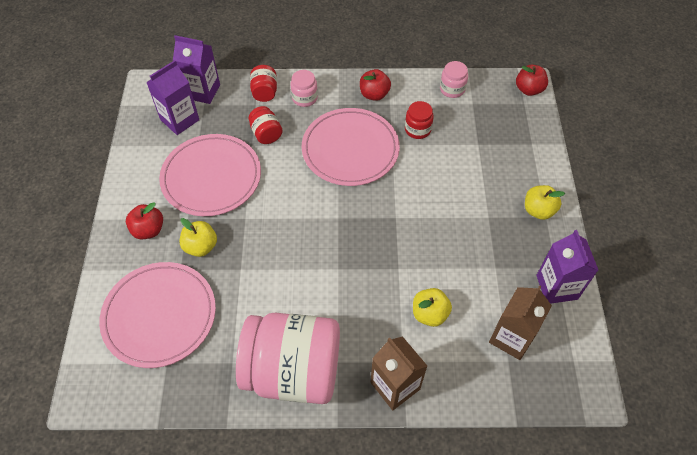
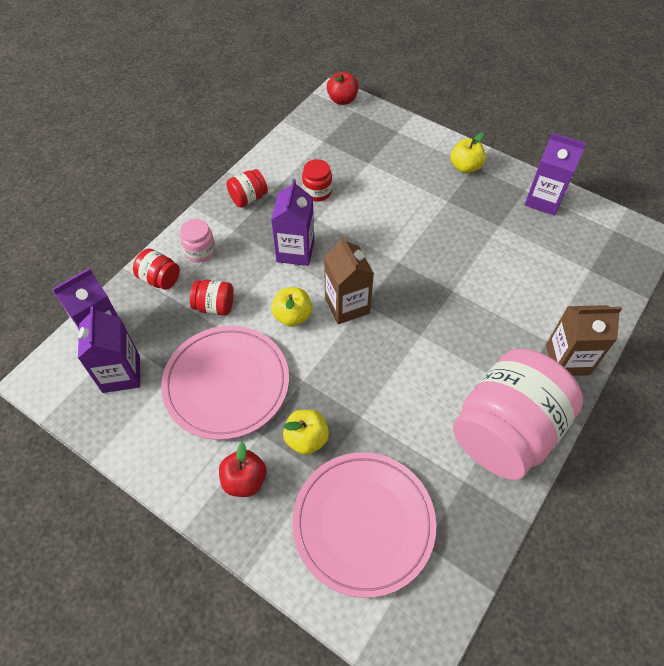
camera: 55 degrees left, 0 degrees up
pink plate [302,108,400,186] -> purple carton [271,179,314,266]
red apple [360,69,391,101] -> red jar [226,169,268,207]
yellow apple [413,288,452,327] -> yellow apple moved to [271,287,312,327]
pink jar [440,61,468,98] -> none
brown carton [489,285,552,360] -> brown carton moved to [324,235,374,324]

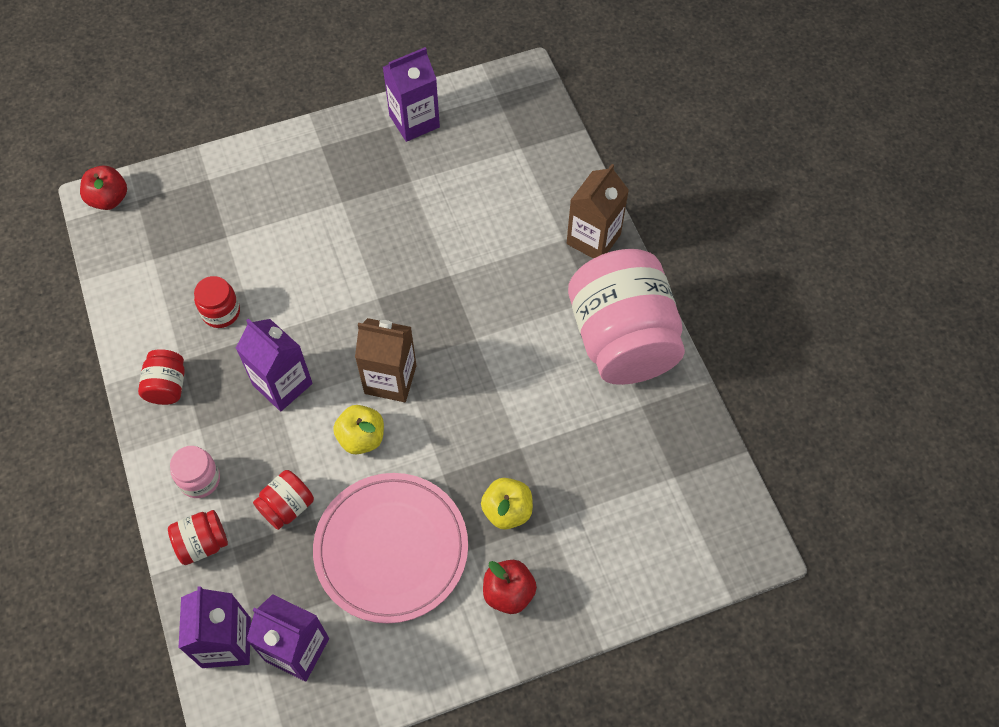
camera: 55 degrees left, 5 degrees up
pink plate [292,452,436,598] -> none
yellow apple [451,132,486,173] -> none

